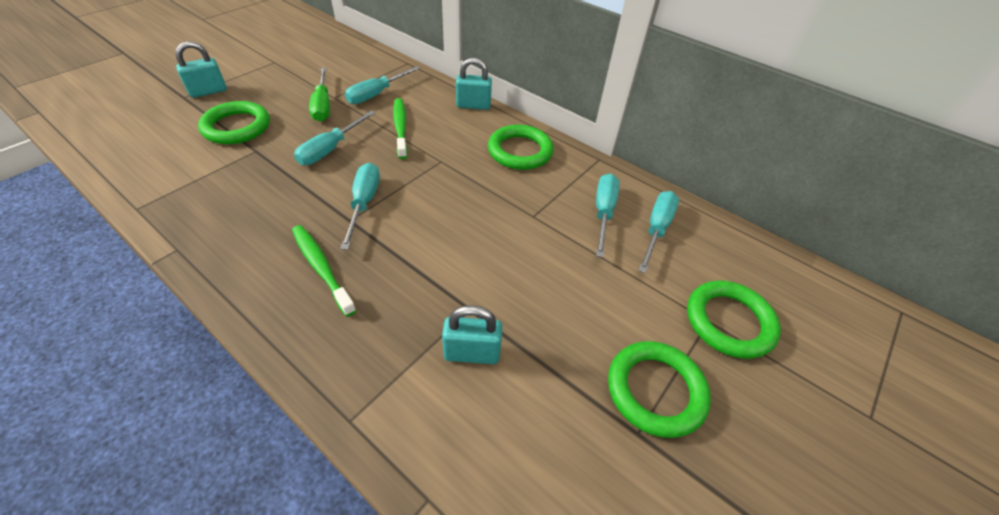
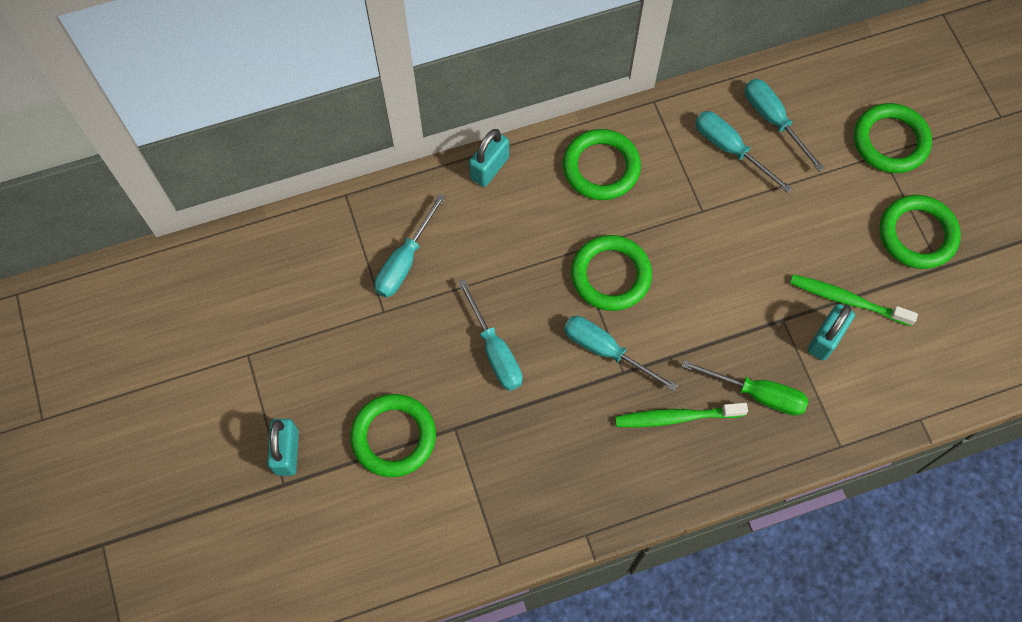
camera: 55 degrees left, 20 degrees up
green screwdriver [309,67,330,122] -> green screwdriver moved to [682,360,809,416]
turquoise screwdriver [345,66,420,104] -> turquoise screwdriver turned 45 degrees clockwise [374,194,445,298]
green toothbrush [393,98,408,159] -> green toothbrush moved to [790,274,918,326]
none -> green ring [571,235,652,311]

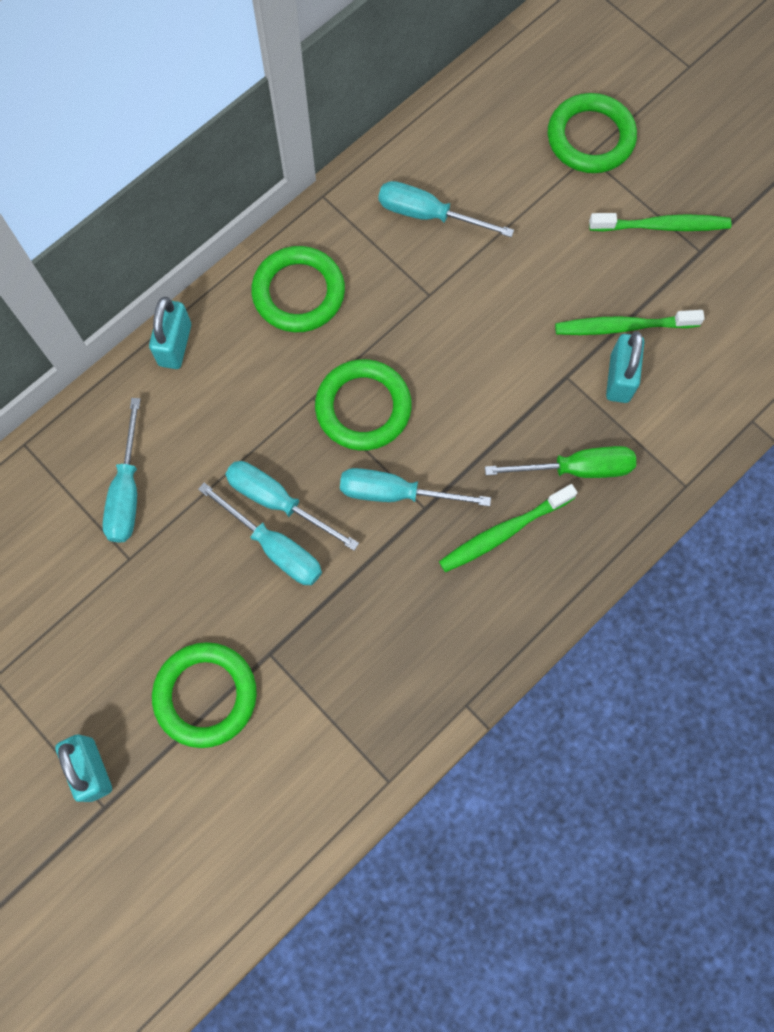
camera: 25 degrees left, 5 degrees up
turquoise screwdriver [745,79,825,172] -> turquoise screwdriver moved to [225,461,359,551]
green ring [880,195,961,269] -> green toothbrush [589,213,731,231]

